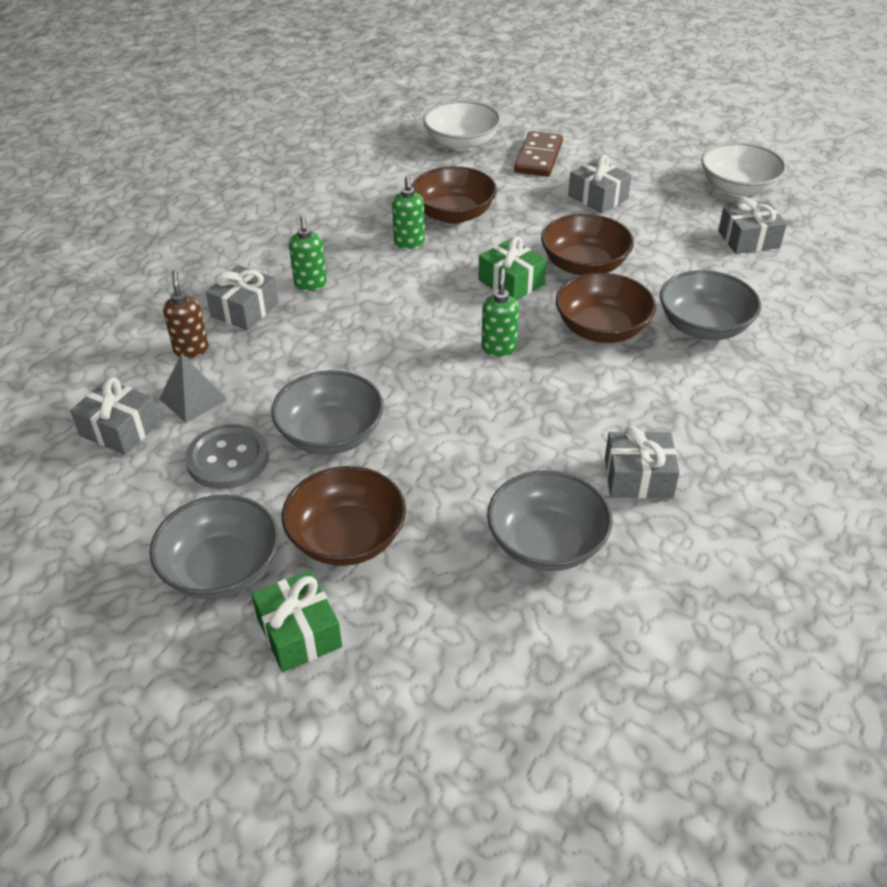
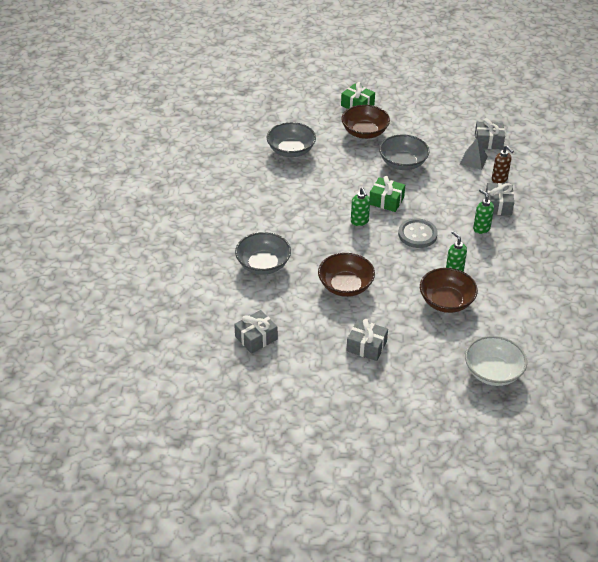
camera: 155 degrees right, 0 degrees up
grey bowl [150,495,279,599] -> none
grey button [185,424,269,489] -> grey button moved to [398,218,438,248]
green gift [478,236,547,300] -> green gift moved to [370,176,405,212]
brown domino [514,131,563,177] -> none
brown bowl [556,273,656,343] -> none
grey gift [605,425,680,498] -> none
white bowl [701,142,787,197] -> none

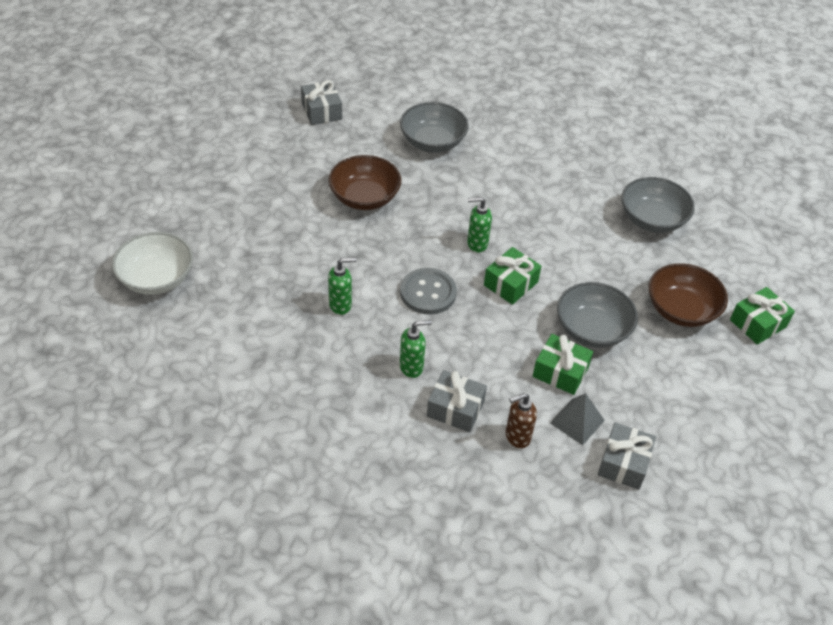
camera: 105 degrees right, 5 degrees up
grey gift [347,319,388,361] -> none
brown bowl [420,268,478,313] -> none
none -> green gift [533,334,593,395]

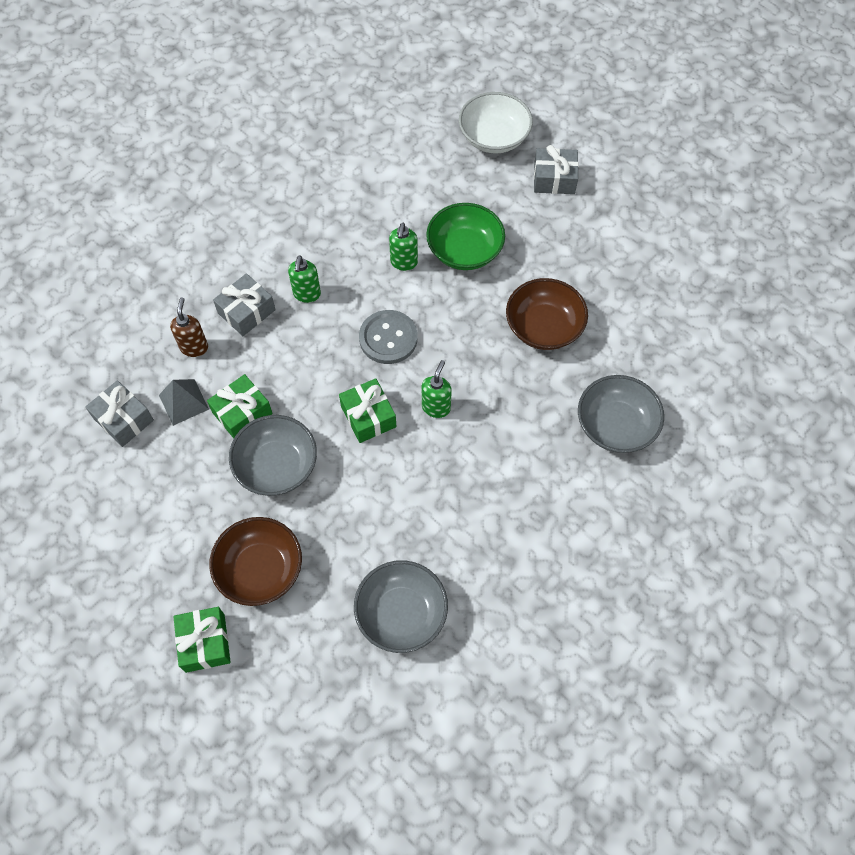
camera: 115 degrees right, 15 degrees up
grey gift [301,80,342,125] -> grey gift moved to [534,145,579,194]
none -> green bowl [426,203,505,270]

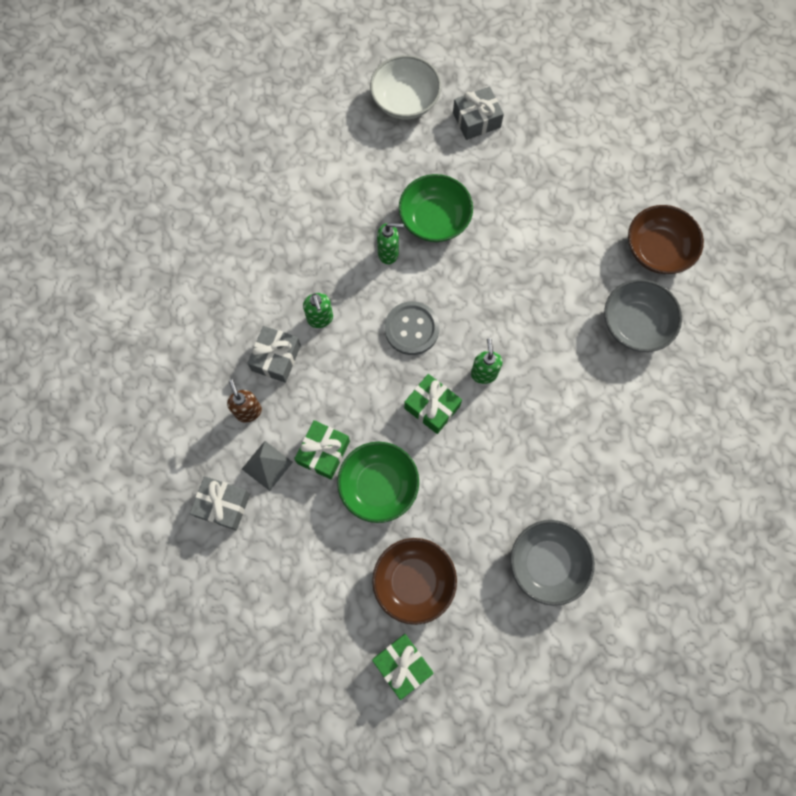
camera: 25 degrees left, 10 degrees up
grey bowl [229,415,317,496] -> green bowl [337,442,419,523]
green soap dispenser [389,223,418,271] -> green soap dispenser turned 75 degrees counterclockwise [377,223,404,264]
brown bowl [506,278,588,350] -> brown bowl moved to [628,205,704,274]

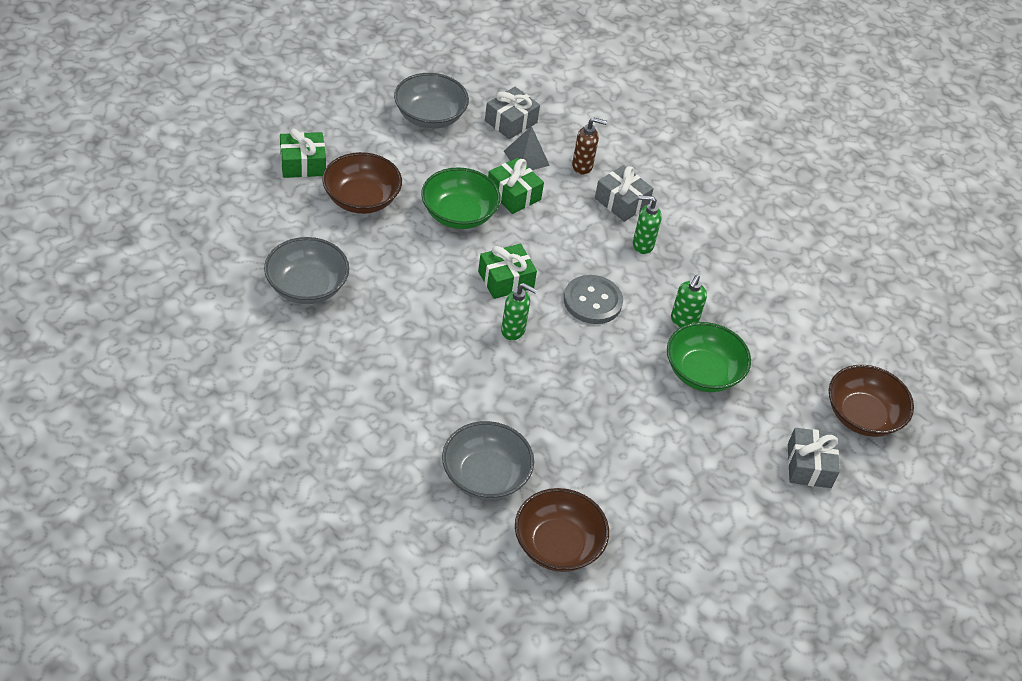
camera: 110 degrees right, 25 degrees down
white bowl [370,55,441,119] -> brown bowl [829,365,914,437]
none -> grey bowl [394,73,469,129]

